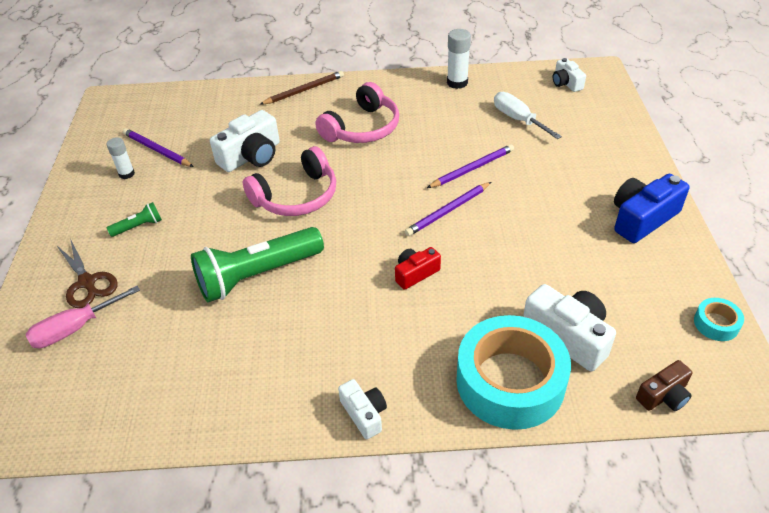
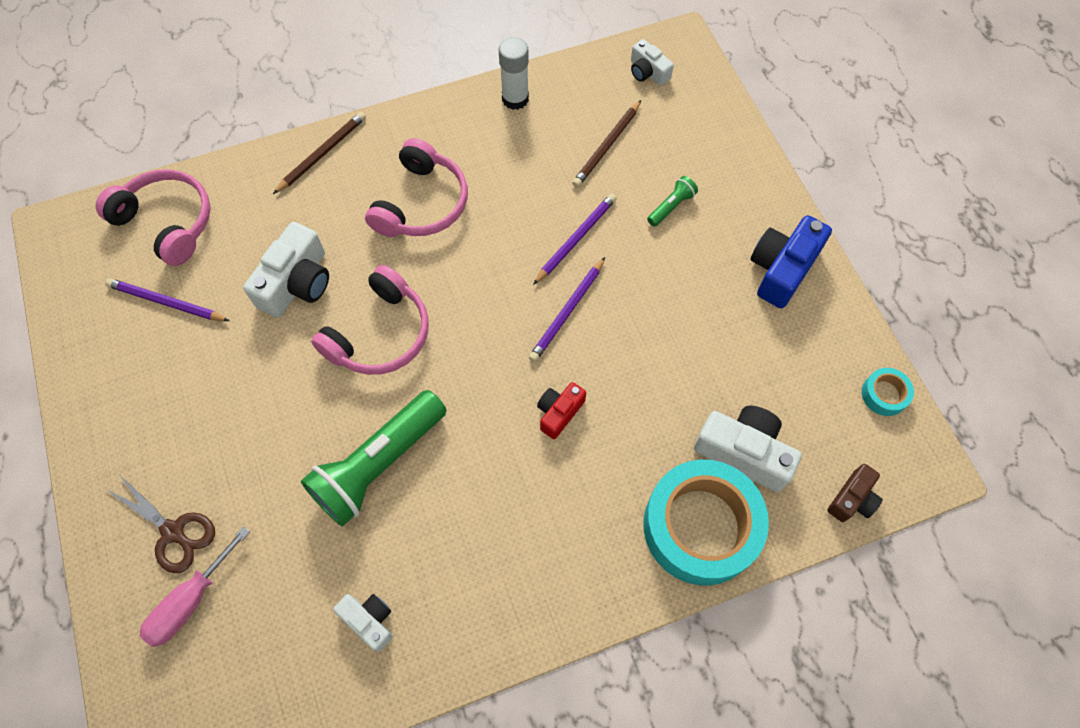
camera: 20 degrees left, 20 degrees up
white glue stick [107,137,135,179] -> none
green flashlight [107,202,162,237] -> green flashlight moved to [647,176,698,227]
white camera [338,379,387,439] -> white camera moved to [333,594,393,652]
white screwdriver [494,92,562,139] -> brown pencil [572,100,641,187]
none -> pink headphones [95,169,210,266]

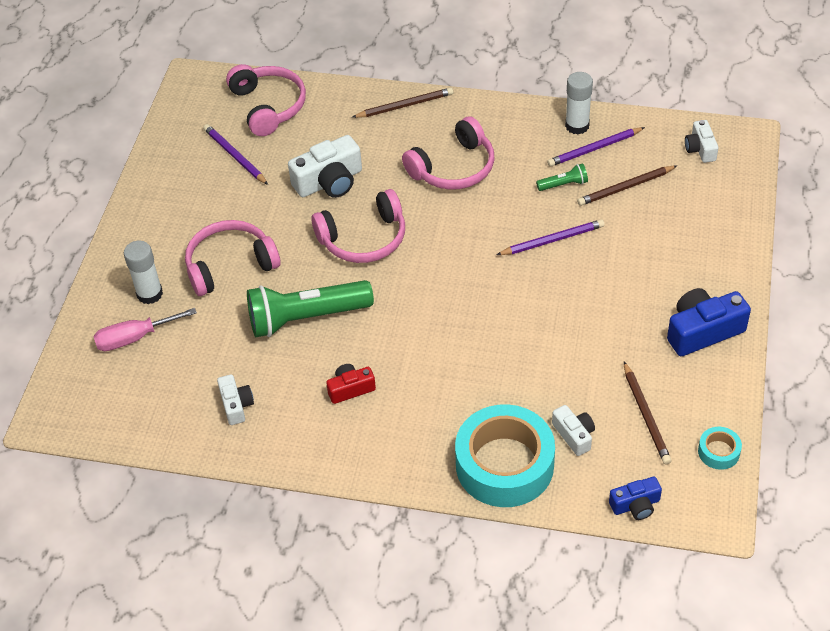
camera: 35 degrees right, 15 degrees down
brown scissors [107,476,215,573] -> white glue stick [124,241,163,304]
purple pencil [529,257,605,362] -> purple pencil moved to [547,127,645,167]
red camera [537,382,586,439] -> red camera moved to [326,364,376,404]
green flashlight [647,176,698,227] -> green flashlight moved to [536,163,588,191]
white camera [694,406,802,492] -> white camera [552,405,595,456], size x0.58
brown camera [827,464,883,522] -> blue camera [609,477,662,520]
none -> pink headphones [185,220,281,296]
none -> brown pencil [624,362,672,465]

